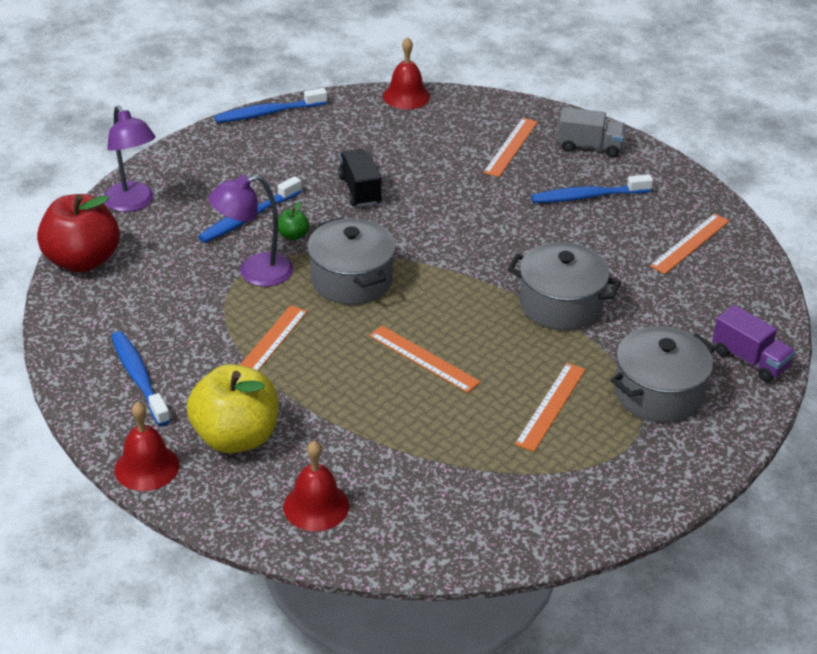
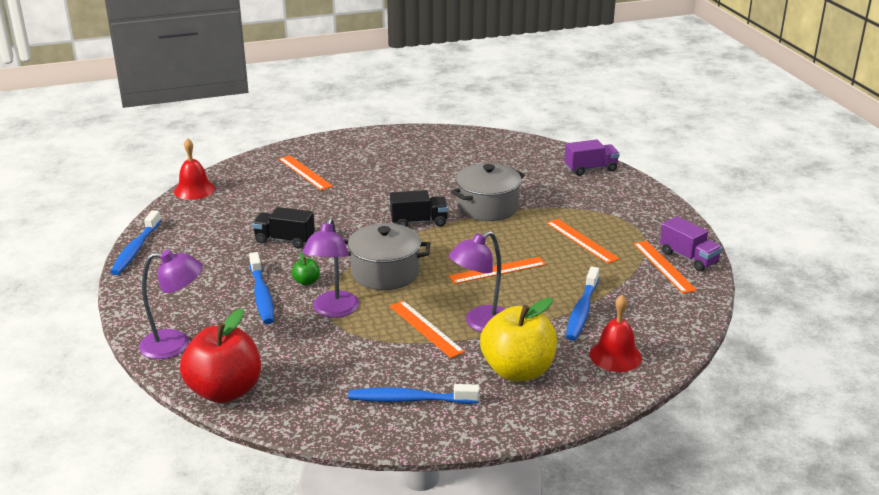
camera: 60 degrees left, 10 degrees down
red bell [115,402,179,491] -> none
blue toothbrush [531,174,653,203] -> blue toothbrush moved to [566,266,599,341]
grey truck [557,107,626,157] -> none
grey pot [611,326,716,423] -> none
orange ruler [650,213,729,274] -> orange ruler moved to [633,241,697,294]
none -> black truck [390,190,448,227]
none -> purple lamp [449,231,505,332]
none -> purple truck [660,216,722,271]

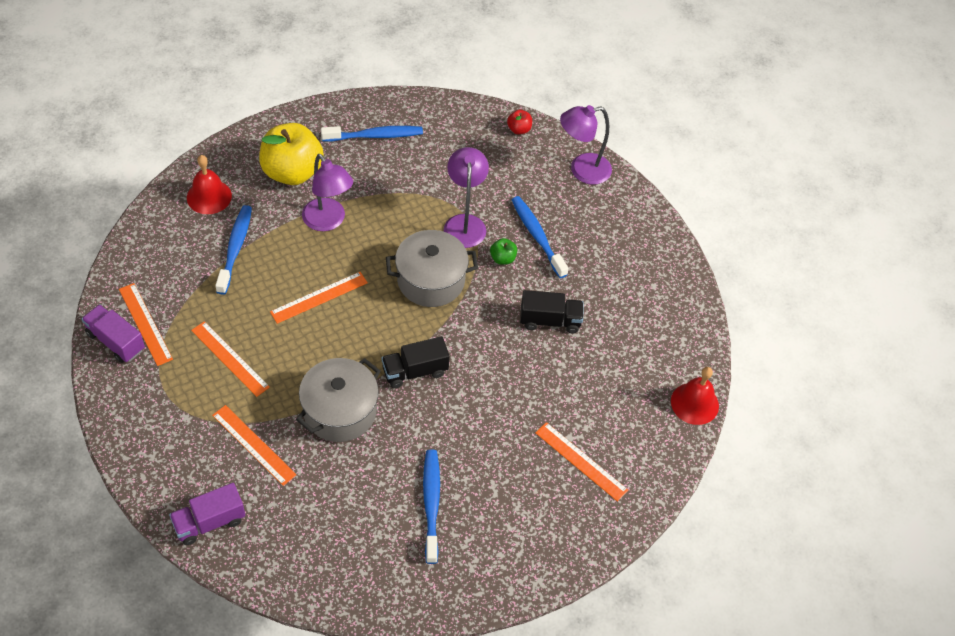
camera: 165 degrees right, 25 degrees up
blue toothbrush [110,210,161,275] -> blue toothbrush moved to [423,450,440,564]
red apple [180,309,261,403] -> red apple [507,110,532,134], size x0.42
orange ruler [390,301,465,358] -> orange ruler moved to [212,405,297,486]
purple lamp [449,231,505,332] -> purple lamp turned 105 degrees clockwise [302,154,353,231]

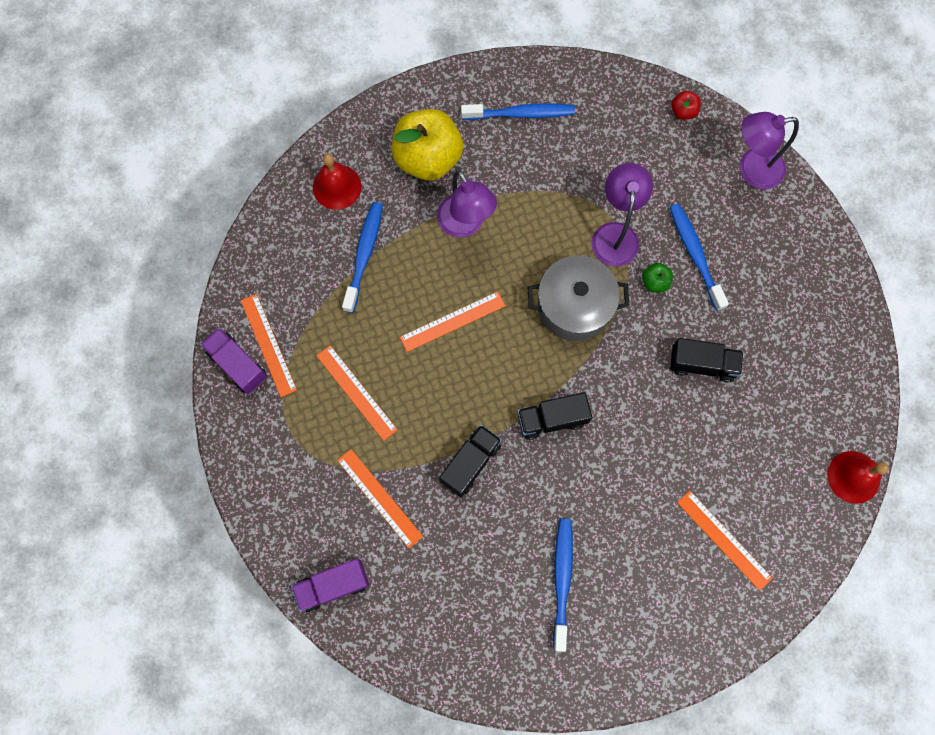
camera: 10 degrees right, 20 degrees up
grey pot [296,358,381,442] -> black truck [439,425,502,497]

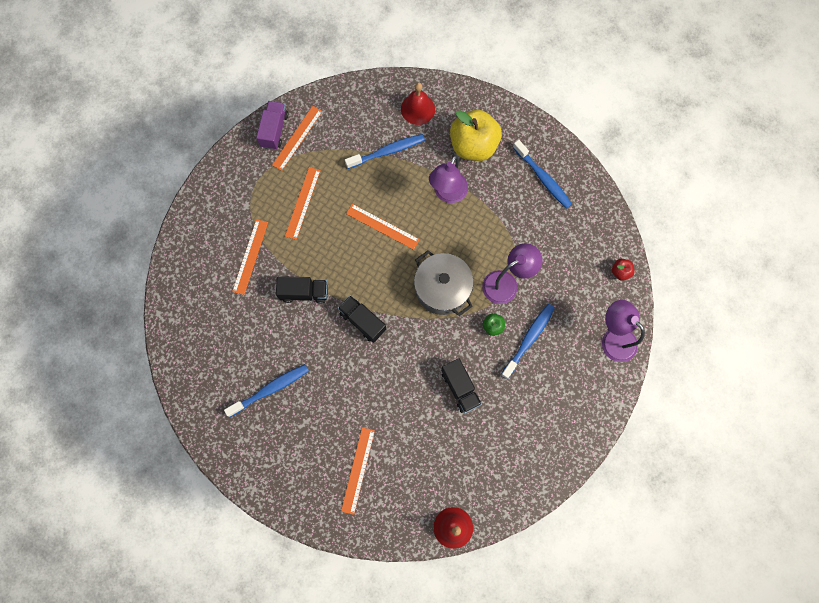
camera: 55 degrees right, 0 degrees up
purple truck [291,559,370,613] -> none

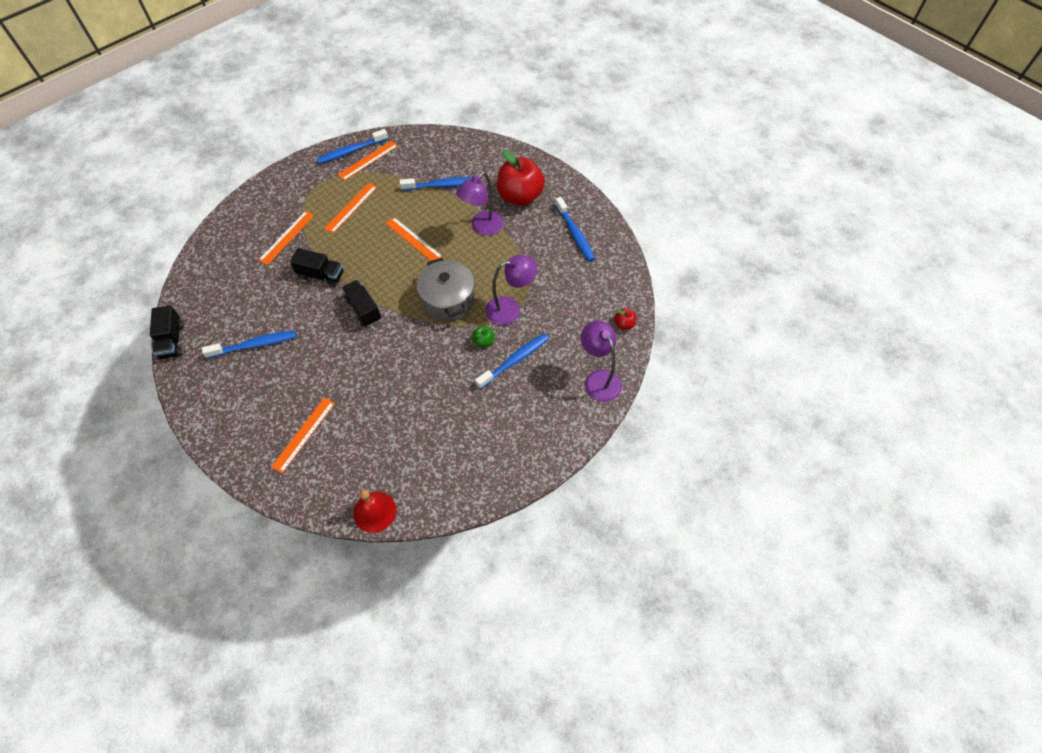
camera: 15 degrees right, 15 degrees down
purple truck [256,101,288,150] -> blue toothbrush [317,129,388,164]
red bell [401,82,435,125] -> none
black truck [441,358,482,413] -> black truck moved to [150,305,183,360]
yellow apple [450,110,502,161] -> red apple [497,150,545,206]

